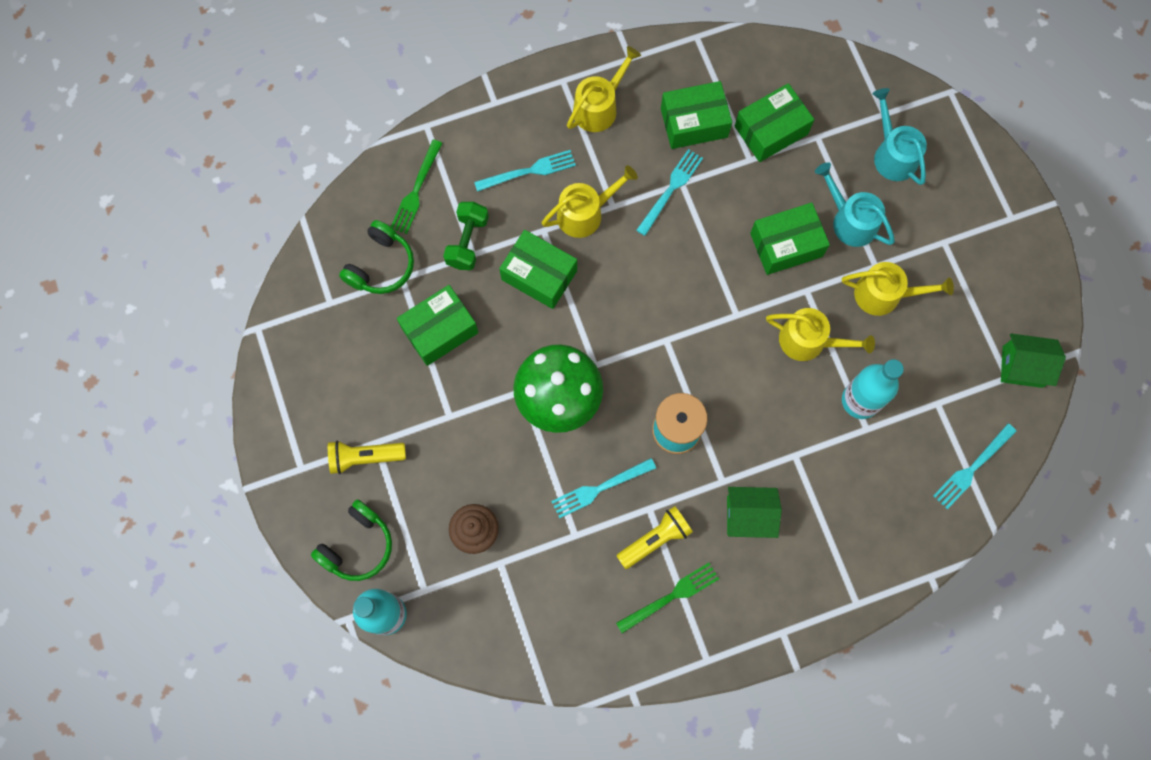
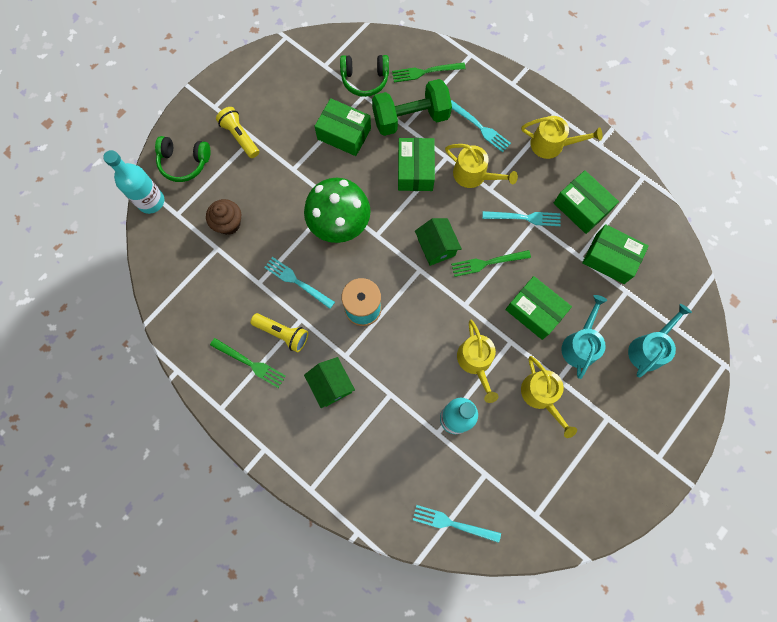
camera: 60 degrees right, 0 degrees up
green dumbbell [443,202,489,270] -> green dumbbell [372,79,452,136], size x1.60
green house [1001,333,1066,388] -> green house moved to [415,218,462,266]
none -> green fork [451,250,531,277]

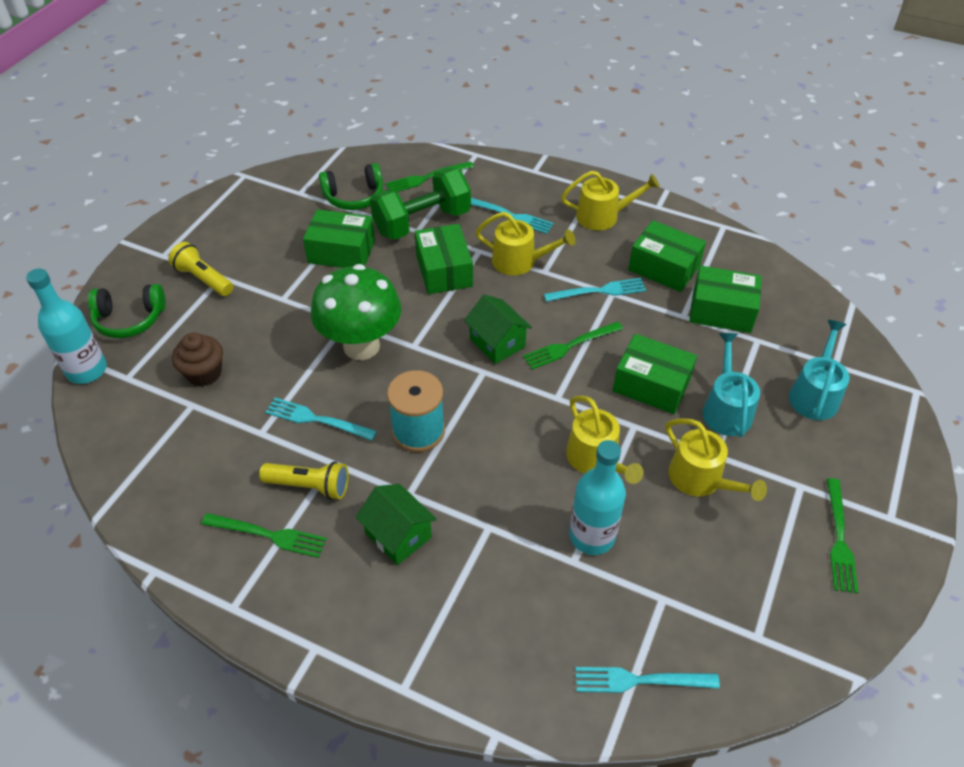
camera: 15 degrees left, 25 degrees down
none -> green fork [827,478,859,593]

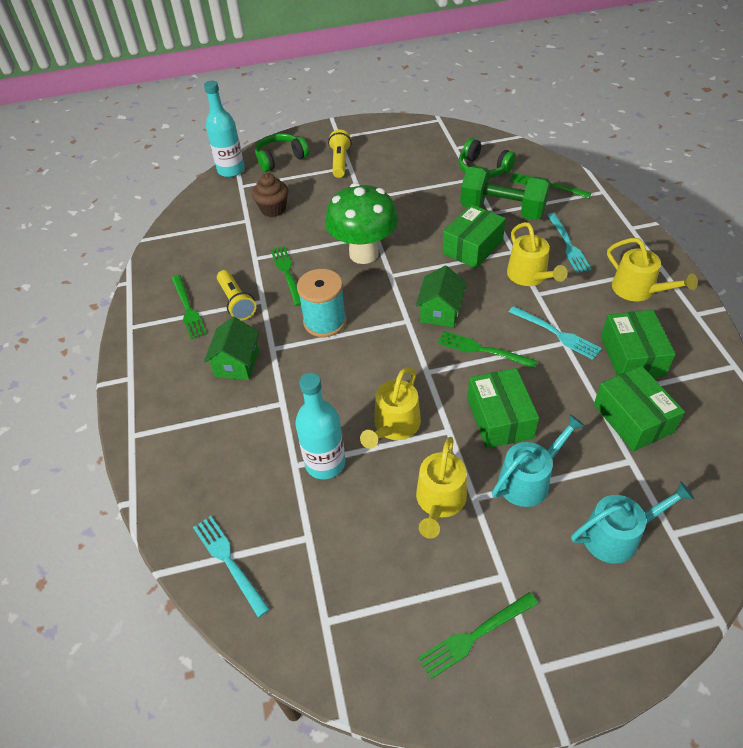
camera: 55 degrees right, 0 degrees up
green headphones [88,284,166,338] -> green headphones turned 105 degrees clockwise [255,133,309,172]
turquoise fork [265,398,377,441] -> green fork [270,246,301,306]
green box [303,209,375,268] -> none

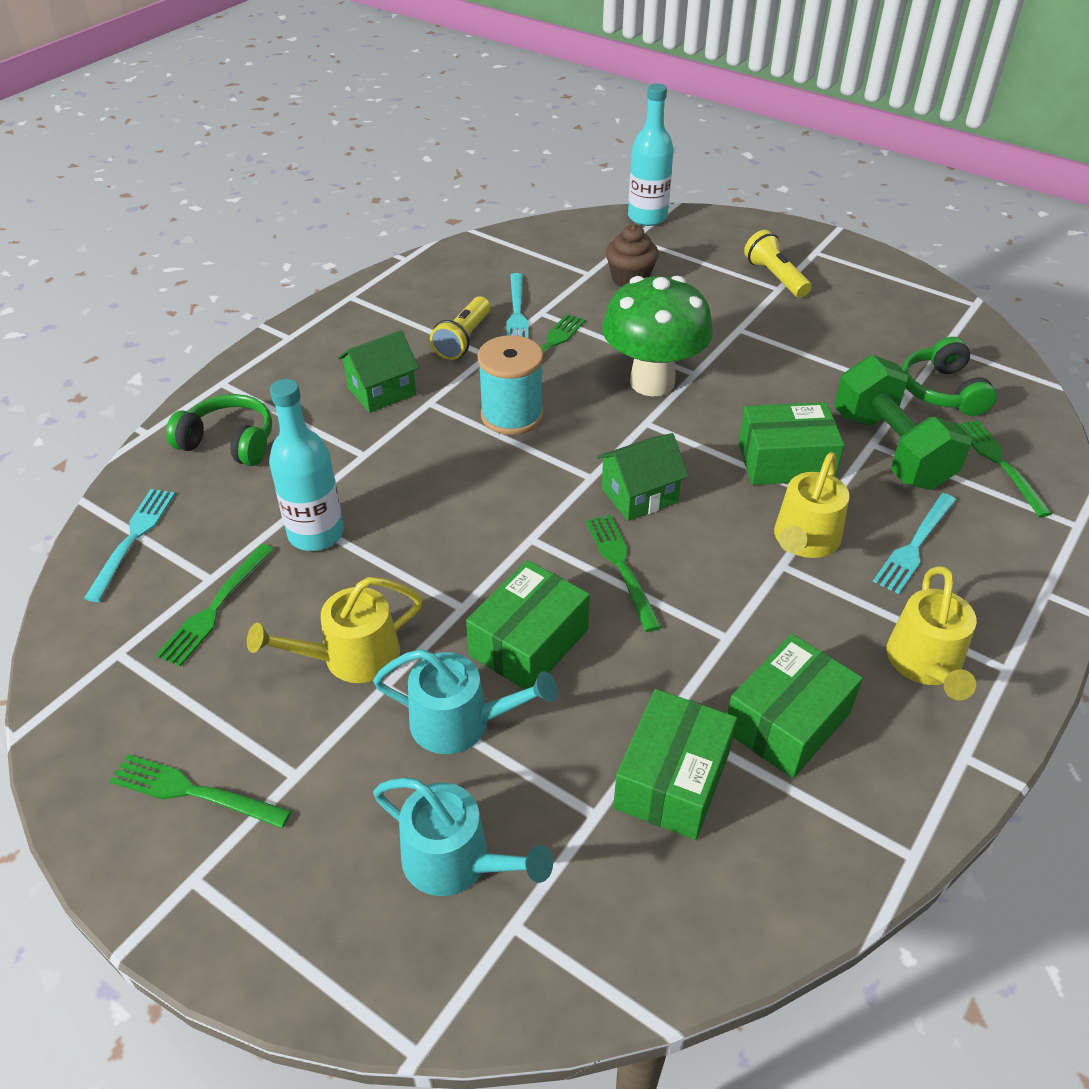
camera: 45 degrees right, 5 degrees down
green fork [171,275,207,339] -> green fork moved to [156,544,274,666]
green headphones [255,133,309,172] -> green headphones moved to [166,394,272,466]
yellow flashlight [328,130,352,178] -> yellow flashlight turned 75 degrees counterclockwise [744,230,812,298]
yellow watering can [360,367,421,449] -> none
turquoise fork [509,306,602,360] -> turquoise fork moved to [507,273,529,338]

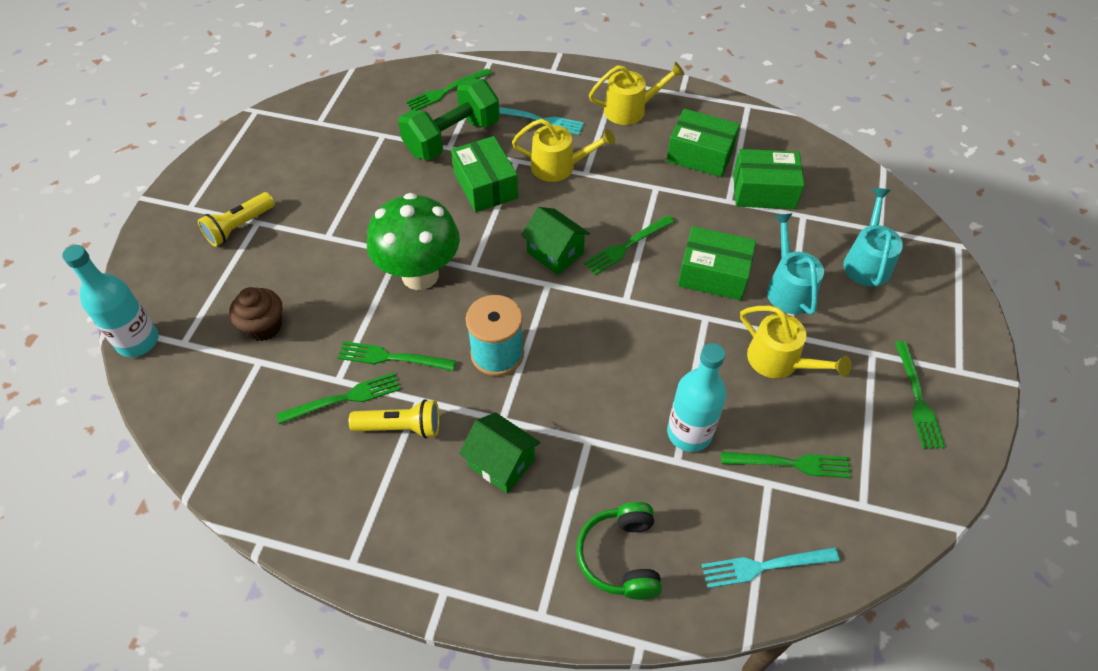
camera: 110 degrees left, 10 degrees up
turquoise fork [507,273,529,338] -> green fork [276,373,400,424]
green headphones [902,337,997,416] -> none

